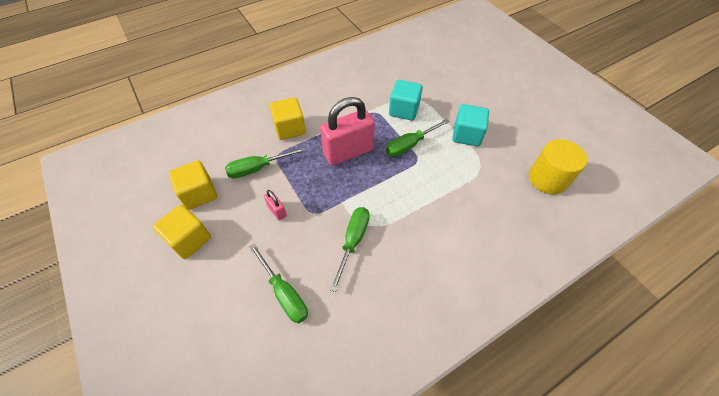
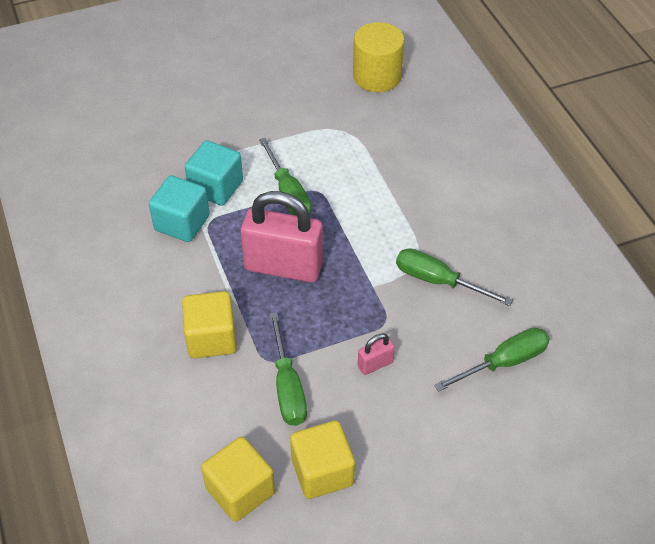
camera: 80 degrees left, 5 degrees down
yellow cube [153,205,211,259] -> yellow cube moved to [201,437,275,522]
pink padlock [320,97,375,166] -> pink padlock turned 60 degrees counterclockwise [241,191,323,283]
turquoise cube [452,104,489,146] -> turquoise cube moved to [149,175,210,242]

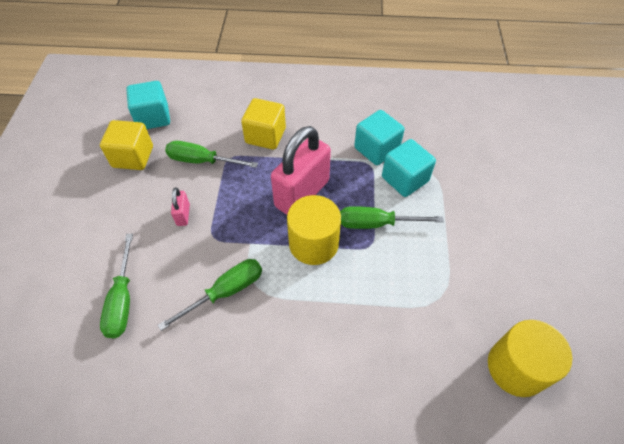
camera: 115 degrees right, 5 degrees up
yellow cube [201,437,275,522] -> turquoise cube [126,81,170,129]
none -> yellow cylinder [287,195,341,265]

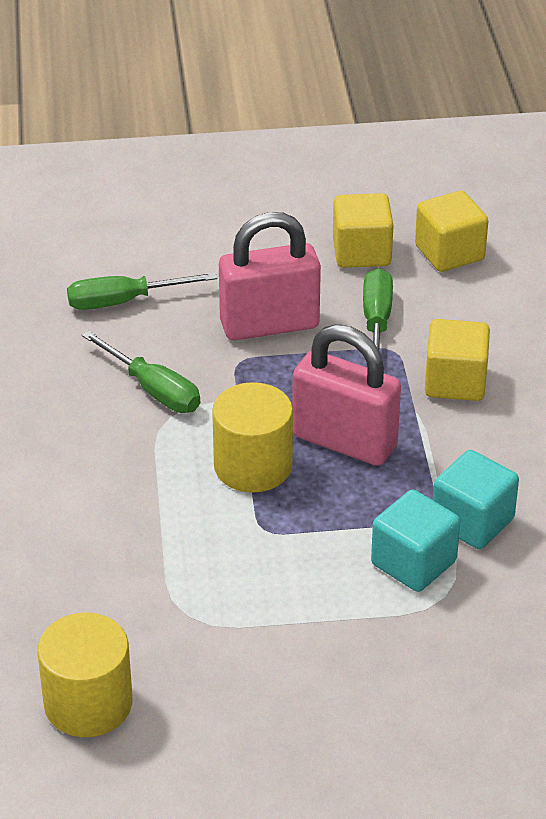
camera: 80 degrees right, 15 degrees down
turquoise cube [126,81,170,129] -> yellow cube [415,191,488,272]
pink padlock [171,188,190,226] -> pink padlock [219,212,321,340], size x2.31
green screwdriver [340,206,444,229] -> none

